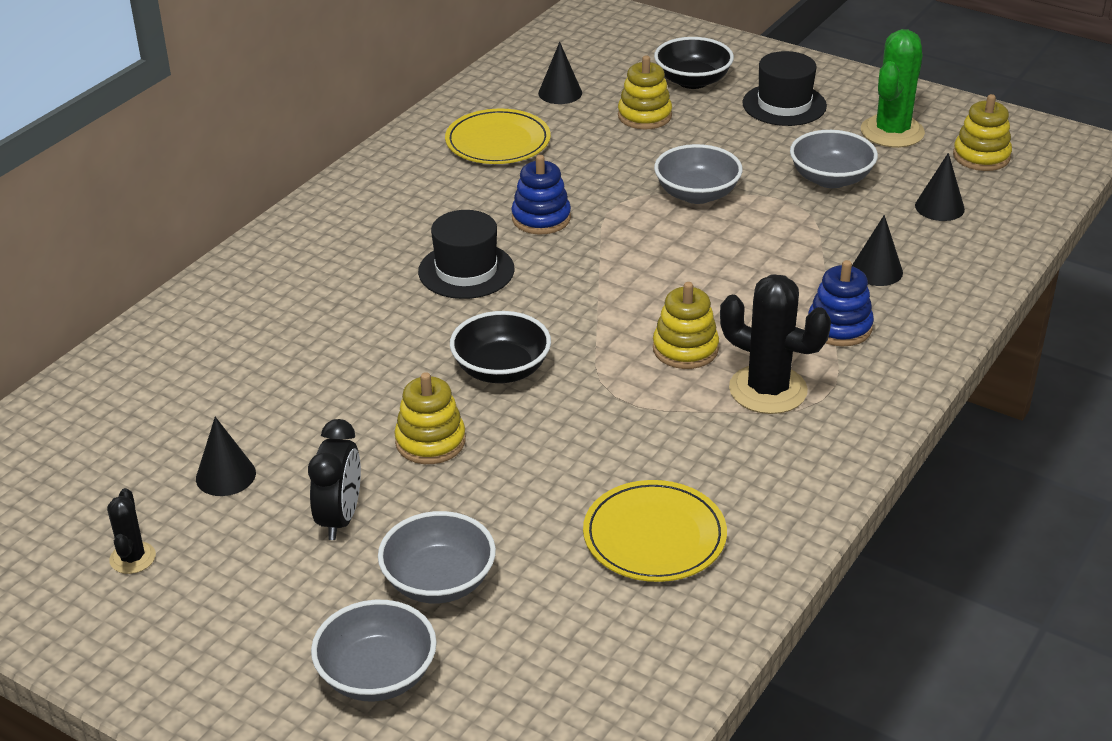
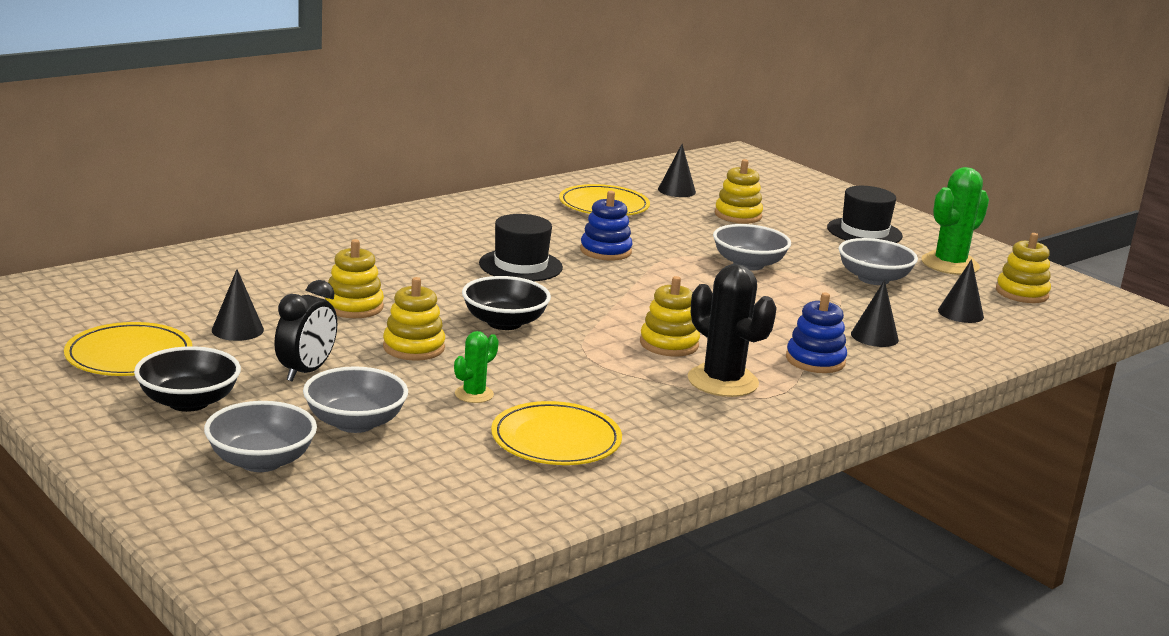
camera: 15 degrees right, 15 degrees down
black cactus [107,488,156,574] -> yellow plate [64,322,192,376]
black bowl [654,37,734,89] -> black bowl moved to [134,346,241,412]
none -> yellow stacking toy [325,239,384,318]
none -> green cactus [454,331,499,403]

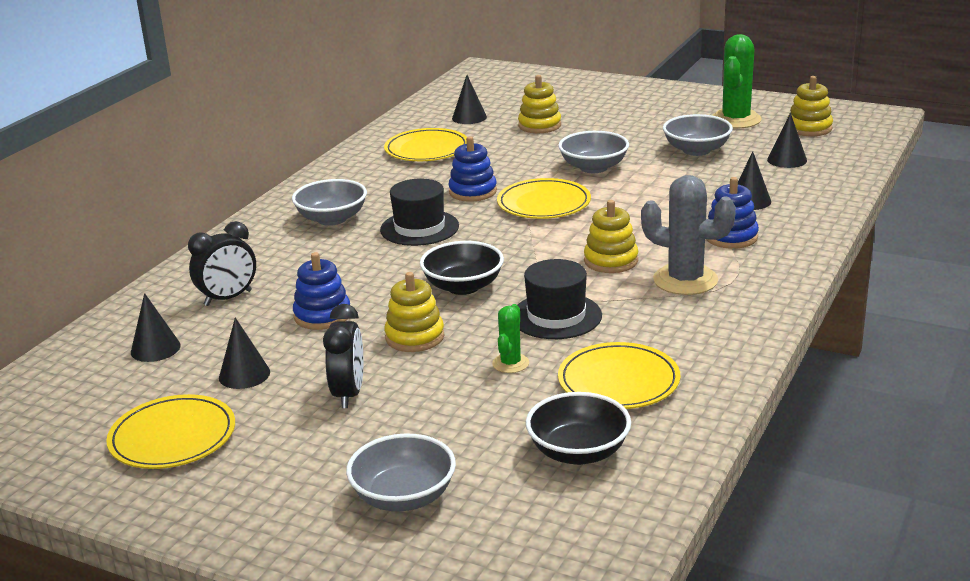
camera: 20 degrees left, 5 degrees up
black bowl [134,346,241,412] -> black bowl moved to [526,392,631,465]
grey bowl [303,366,408,433] -> grey bowl moved to [292,179,367,226]
yellow stacking toy [325,239,384,318] -> blue stacking toy [293,252,350,330]
black cactus [688,264,777,397] -> grey cactus [641,175,736,295]
black hat [827,186,903,243] -> black hat moved to [518,259,602,339]
none -> black cone [131,293,181,362]
none -> black clock [188,221,256,306]
none -> yellow plate [497,178,591,219]

